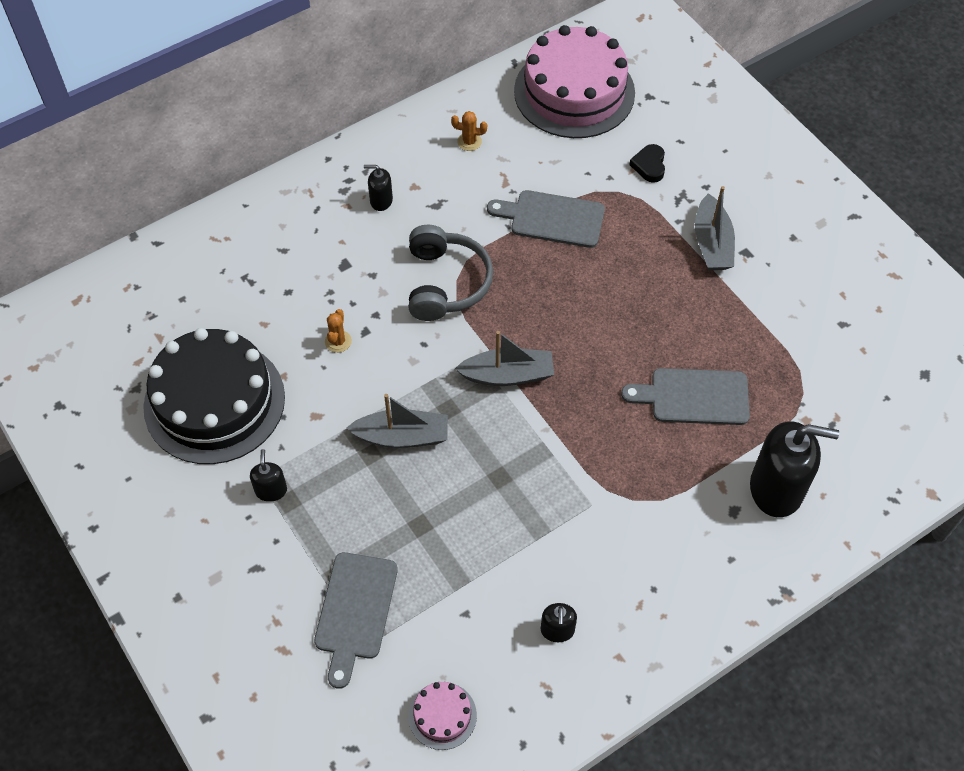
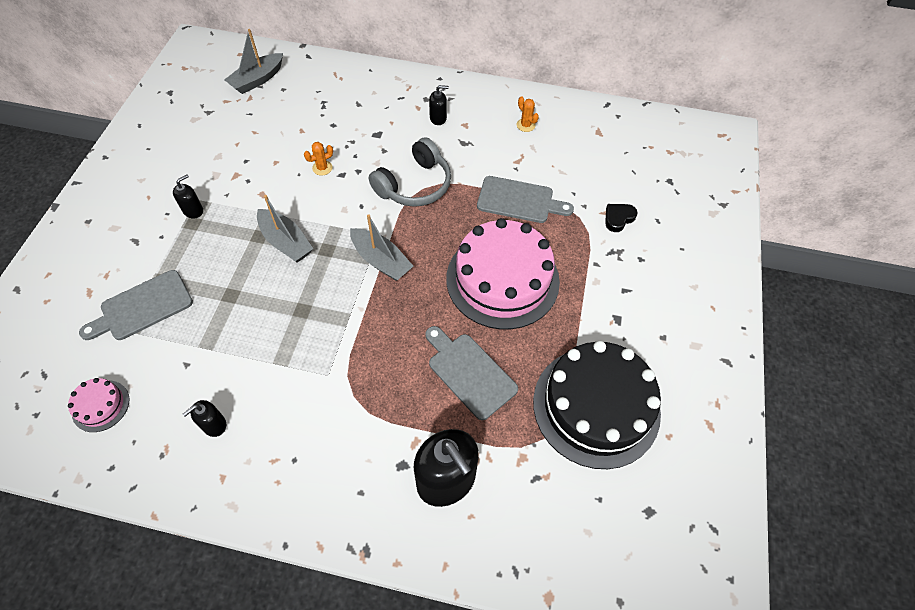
camera: 45 degrees right, 0 degrees up
black cake [143,328,285,464] -> black cake moved to [533,341,661,469]
black soap dispenser [364,165,393,211] -> black soap dispenser turned 120 degrees clockwise [429,85,449,125]
grey cutting board [487,190,605,248] -> grey cutting board turned 135 degrees clockwise [477,176,574,223]
pink cake [514,25,635,138] -> pink cake moved to [446,218,560,329]
grey boat [695,186,735,270] -> grey boat moved to [224,29,283,94]

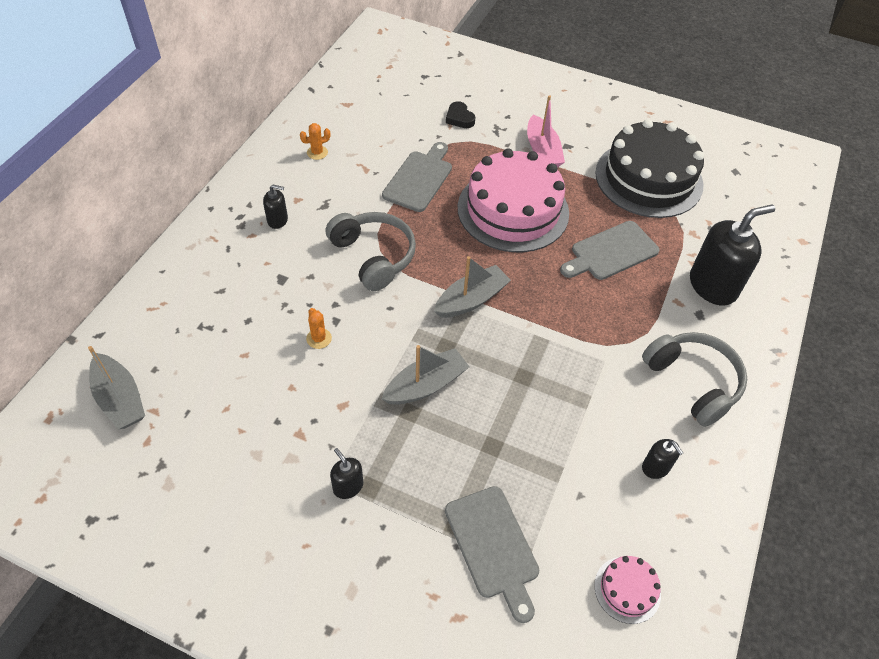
camera: 80 degrees left, 5 degrees down
black soap dispenser [429,85,449,125] -> black soap dispenser turned 90 degrees clockwise [263,185,288,229]
none -> pink boat [527,95,565,168]
none -> grey headphones [642,332,747,427]

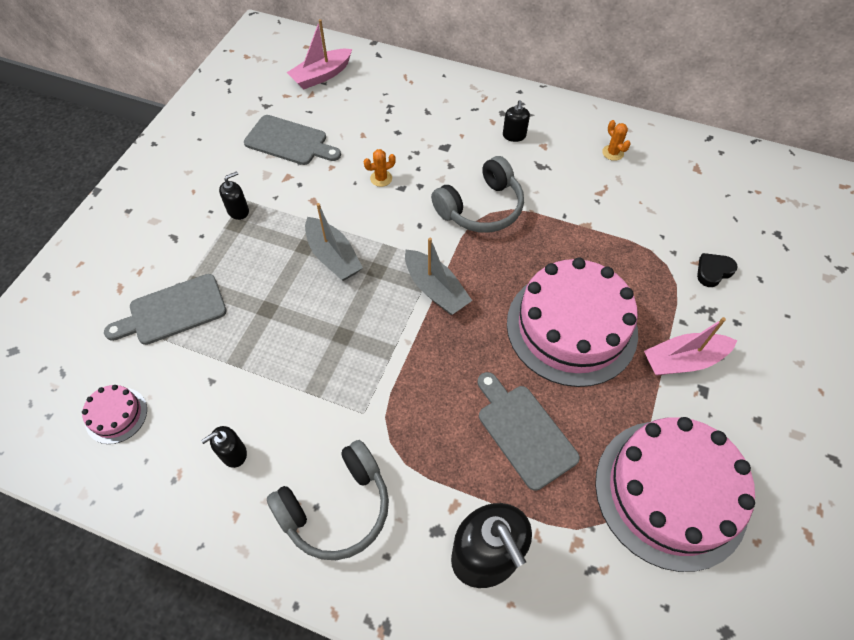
camera: 90 degrees right, 5 degrees up
grey boat [88,346,145,429] -> pink boat [287,19,352,89]
grey cutting board [382,142,452,212] -> grey cutting board moved to [244,115,341,165]
black cake [595,119,704,218] -> pink cake [595,417,755,572]

